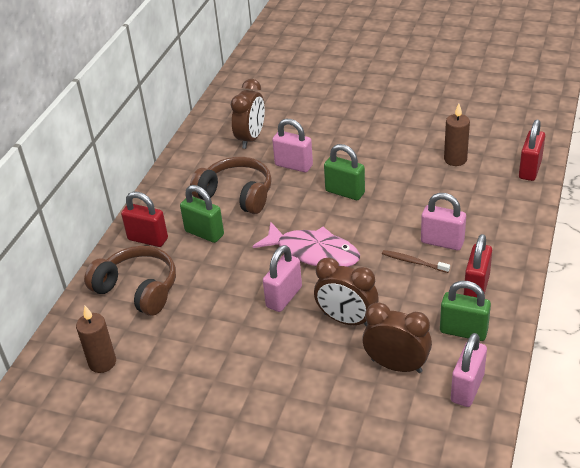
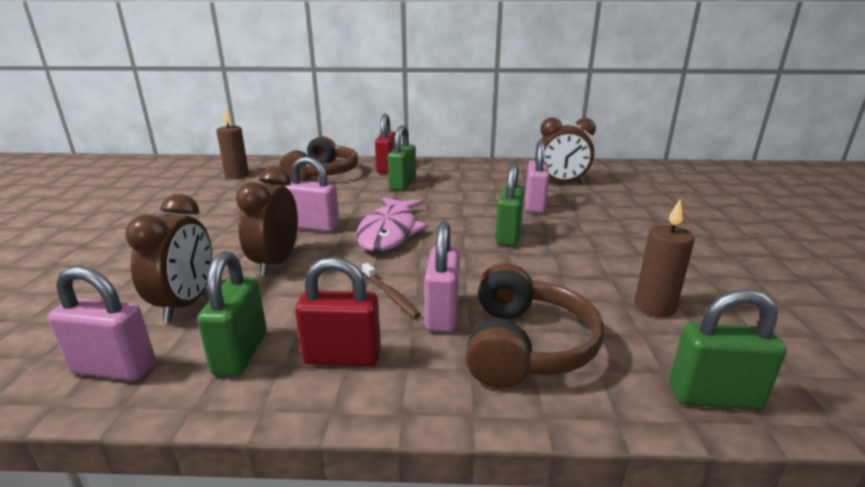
camera: 70 degrees right, 15 degrees down
brown headphones [190,157,272,214] -> brown headphones moved to [465,263,604,388]
brown toothbrush [382,250,450,273] -> brown toothbrush turned 135 degrees clockwise [362,263,421,318]
red padlock [519,120,545,181] -> green padlock [669,289,787,410]

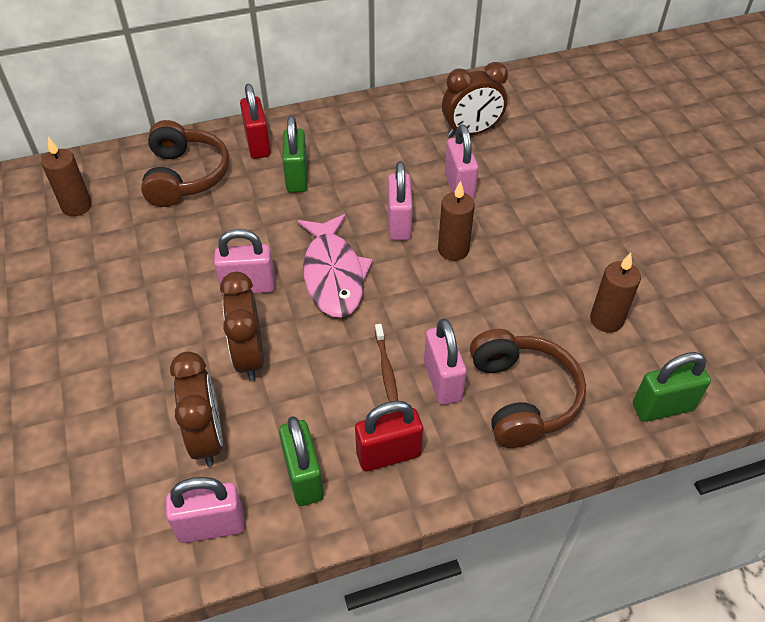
camera: 20 degrees left, 25 degrees up
brown toothbrush [362,263,421,318] -> brown toothbrush turned 45 degrees clockwise [375,324,398,402]
green padlock [495,163,525,246] -> brown candle [438,181,475,261]
none -> pink padlock [388,161,413,240]

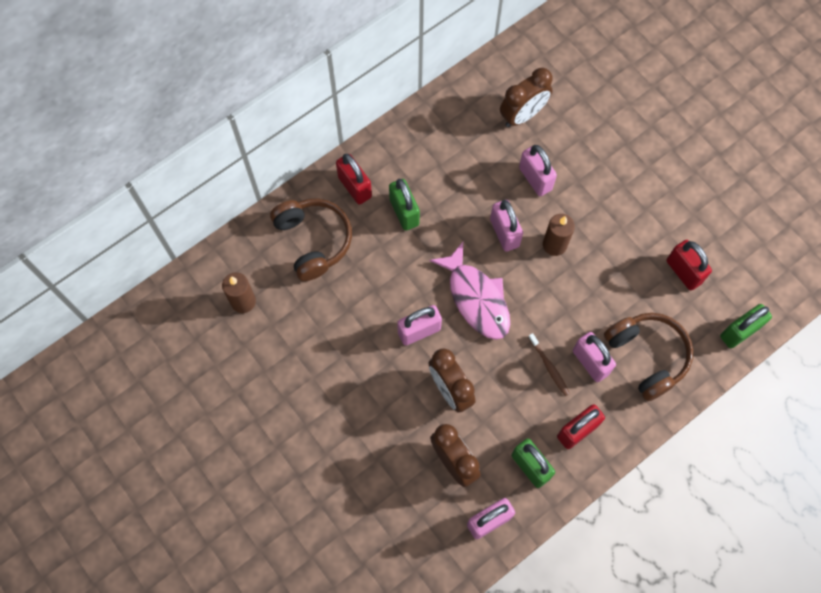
camera: 20 degrees left, 20 degrees up
brown candle [590,253,641,333] -> red padlock [666,240,712,290]

